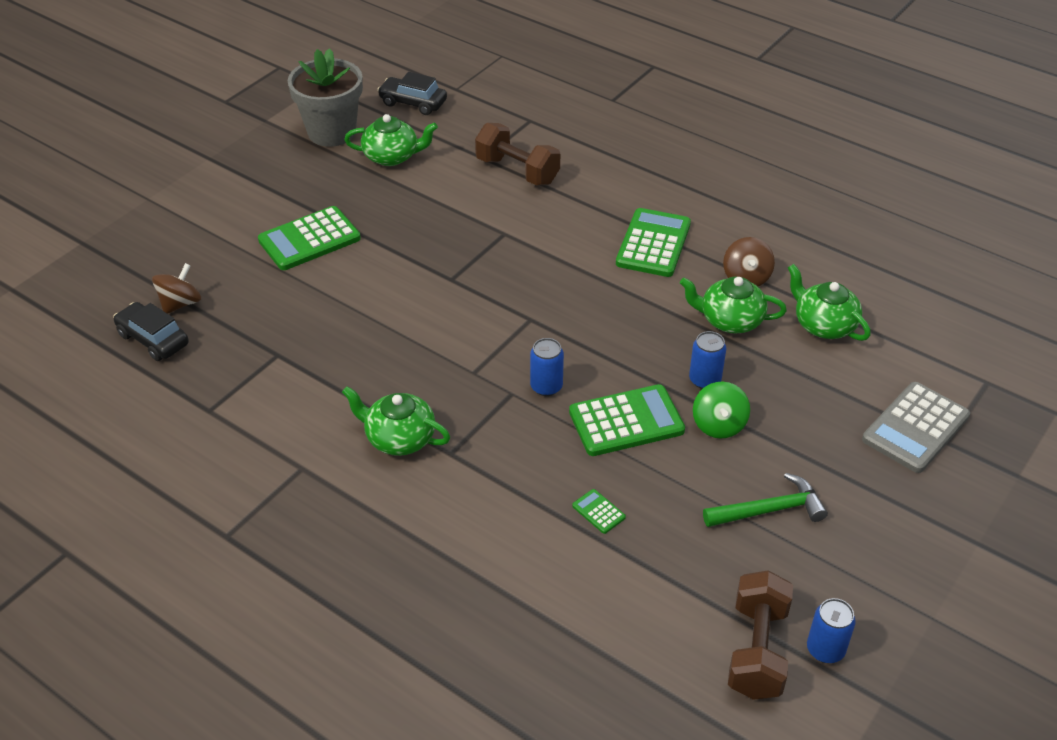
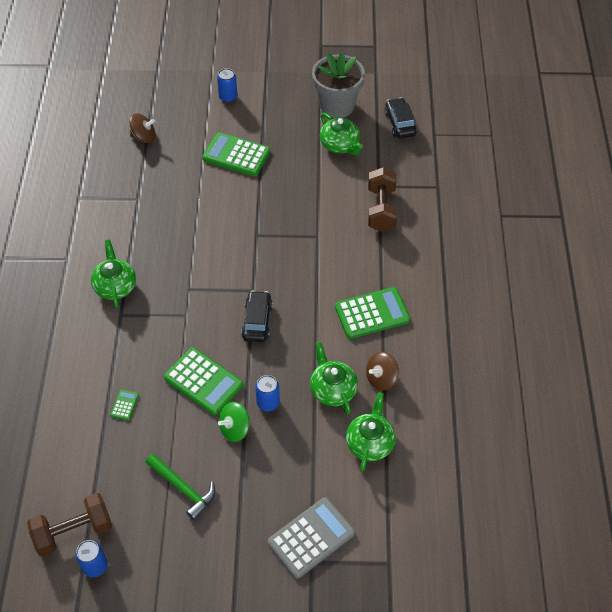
camera: 55 degrees right, 10 degrees up
black car [113,302,189,361] -> black car moved to [241,290,273,342]
blue can [530,338,564,396] -> blue can moved to [217,68,237,103]
grey calculator [862,382,970,473] -> grey calculator turned 135 degrees clockwise [268,497,355,579]

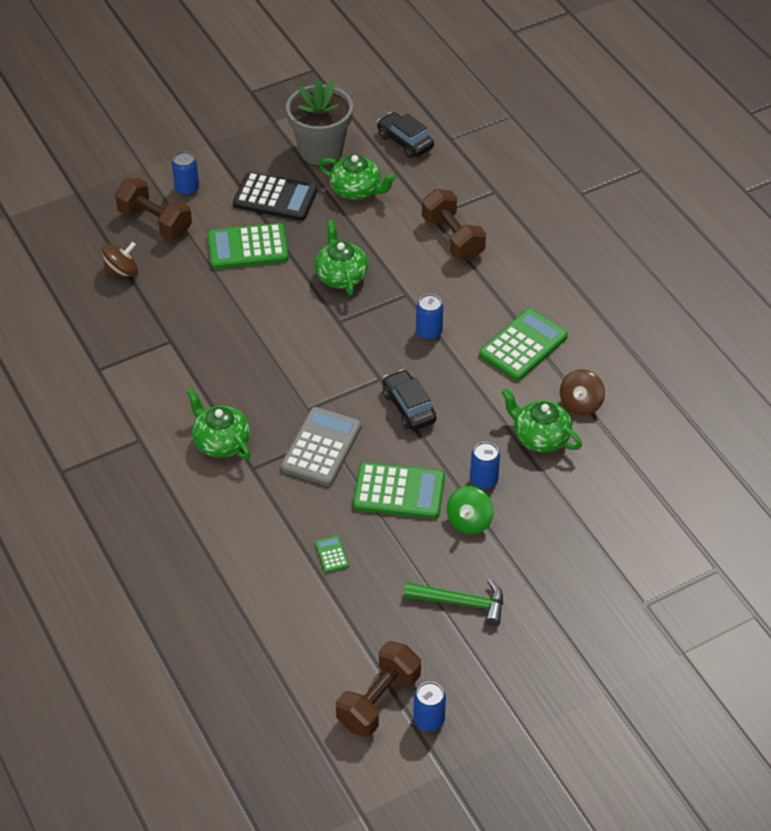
camera: 30 degrees left, 5 degrees down
grey calculator [268,497,355,579] -> grey calculator moved to [281,407,362,486]
green teapot [346,392,396,472] -> green teapot moved to [315,220,368,296]
none -> brown dumbbell [115,178,192,240]
none -> black calculator [233,172,318,221]
none -> blue can [416,294,443,340]

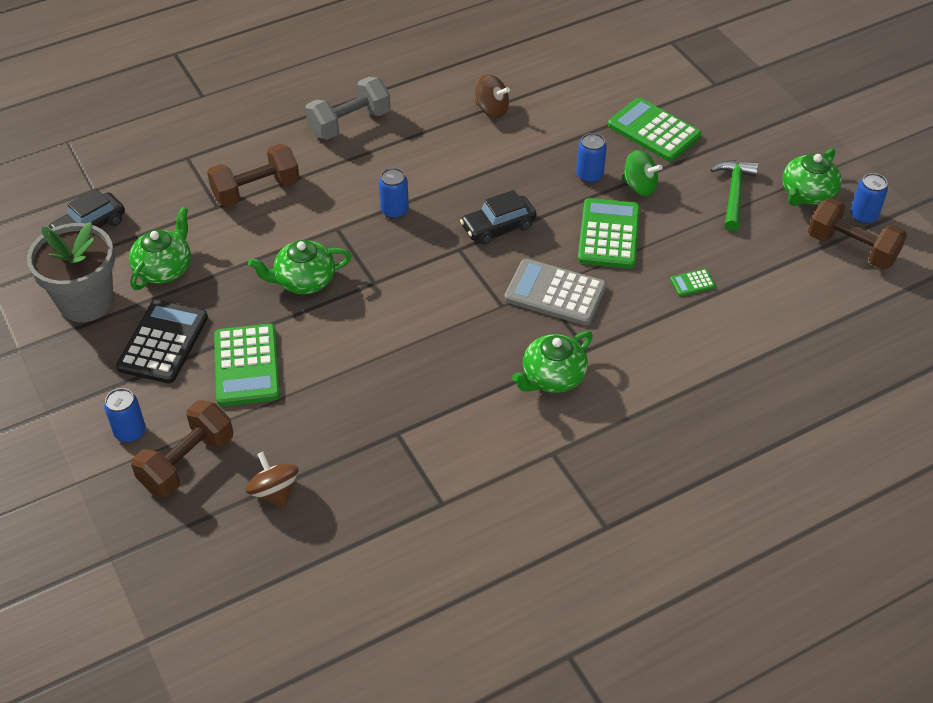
camera: 90 degrees left, 0 degrees up
green calculator [479,309,568,381] -> green calculator moved to [608,98,701,162]
green teapot [501,388,582,453] -> green teapot moved to [782,148,842,206]
none -> grey dumbbell [305,77,390,140]

